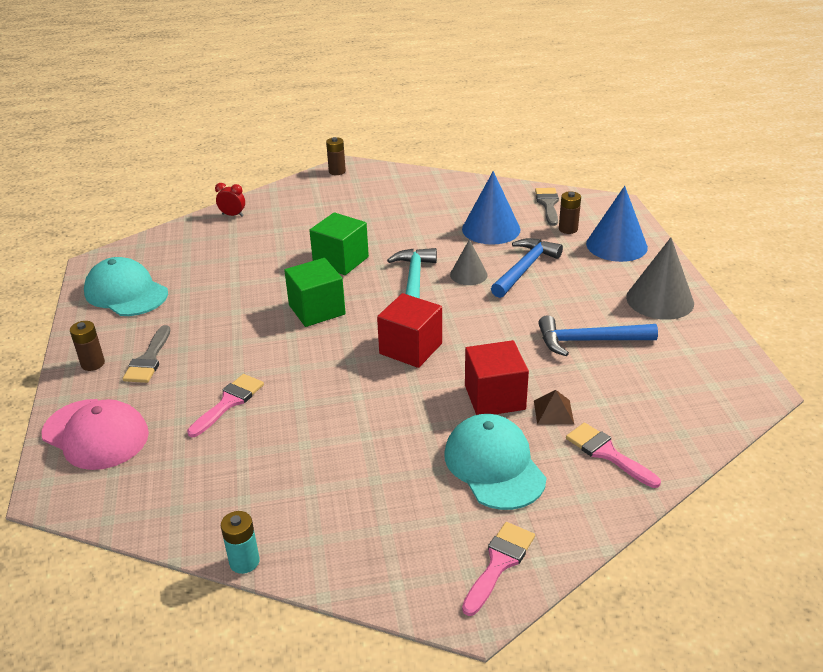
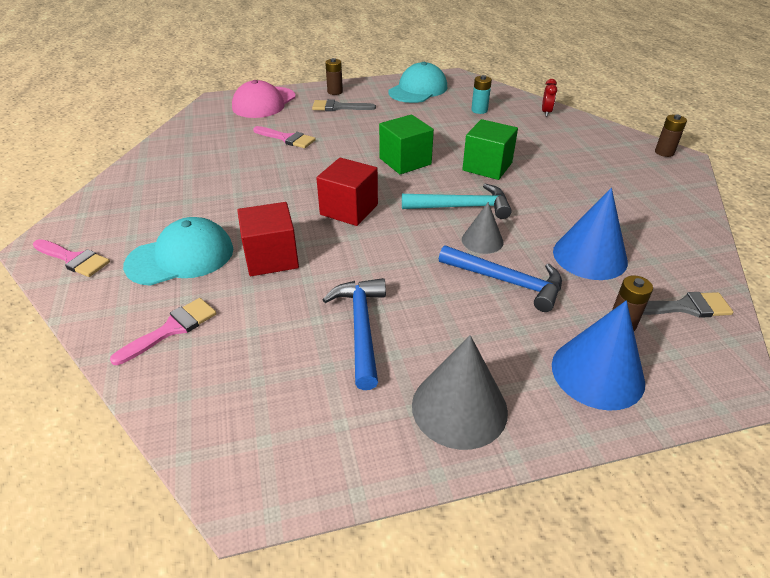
camera: 85 degrees right, 5 degrees up
turquoise battery [221,511,260,574] -> turquoise battery moved to [471,75,492,114]
brown pyramid [534,390,574,425] -> none

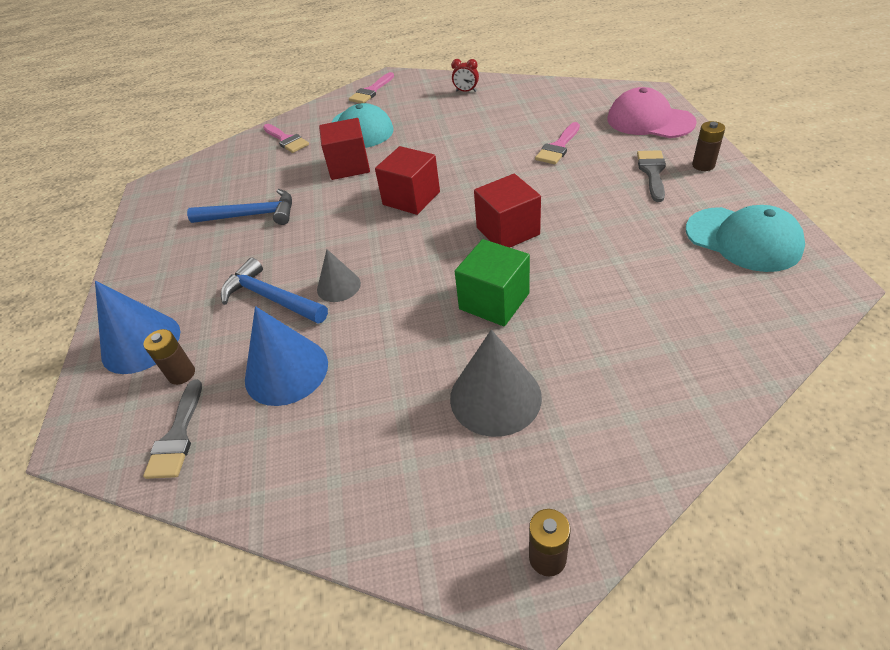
camera: 100 degrees right, 5 degrees up
green cube [379,114,434,174] -> red cube [474,174,541,248]
turquoise hammer [402,184,512,219] -> none
grey cone [412,335,508,450] -> grey cone moved to [450,330,542,437]
blue hammer [439,245,562,312] -> blue hammer turned 90 degrees clockwise [221,257,328,323]
turquoise battery [471,75,492,114] -> none
red clock [542,79,557,116] -> red clock moved to [451,59,479,92]

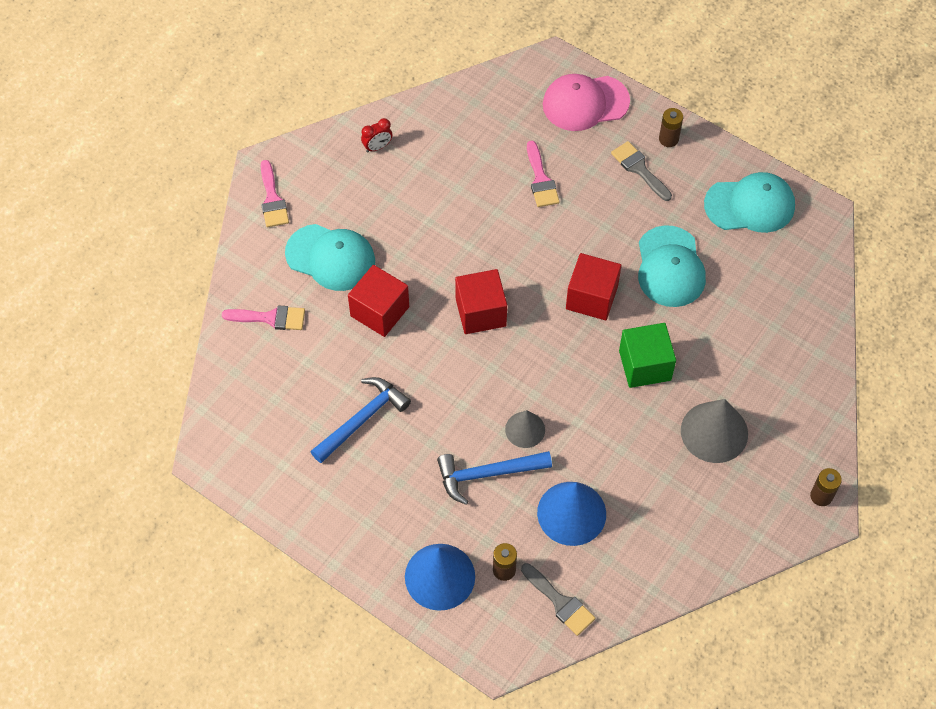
camera: 50 degrees left, 15 degrees up
none -> turquoise cap [638,225,706,307]

